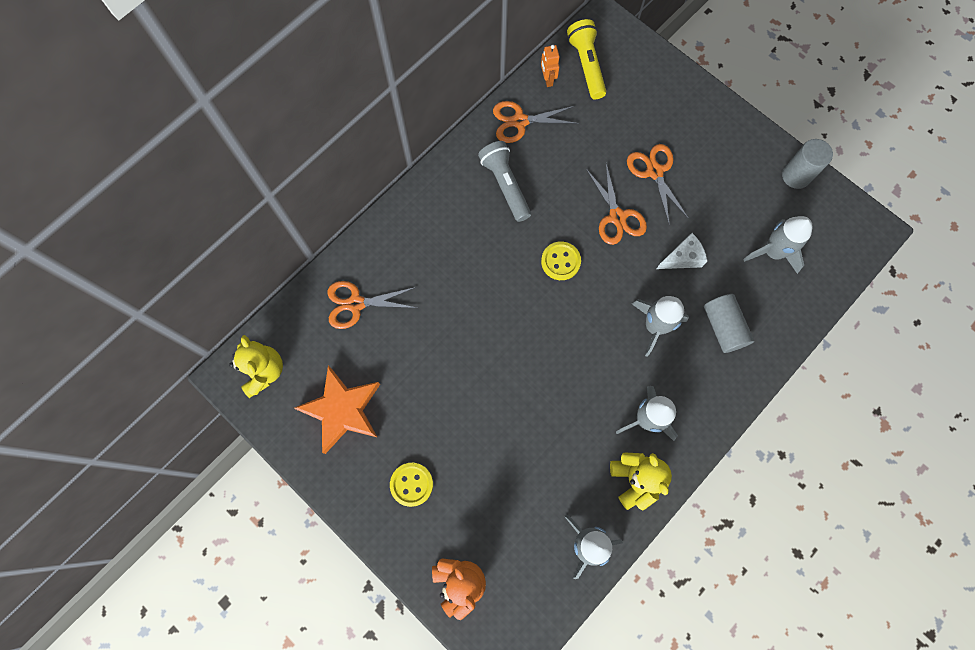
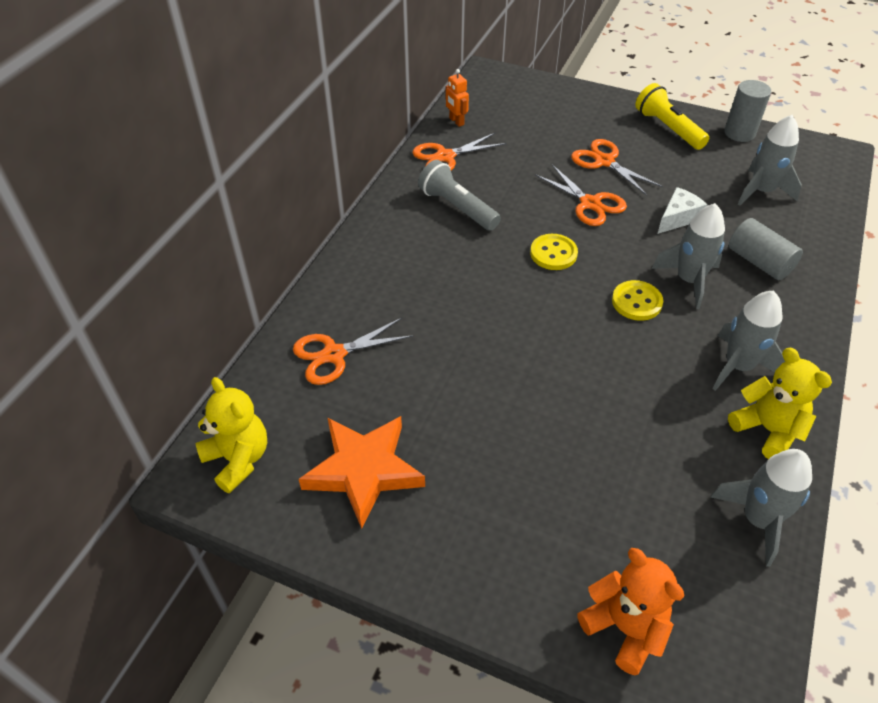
camera: 20 degrees left, 25 degrees down
yellow button [390,463,433,507] -> yellow button moved to [612,280,663,321]
yellow flashlight [567,19,606,99] -> yellow flashlight moved to [635,83,709,150]

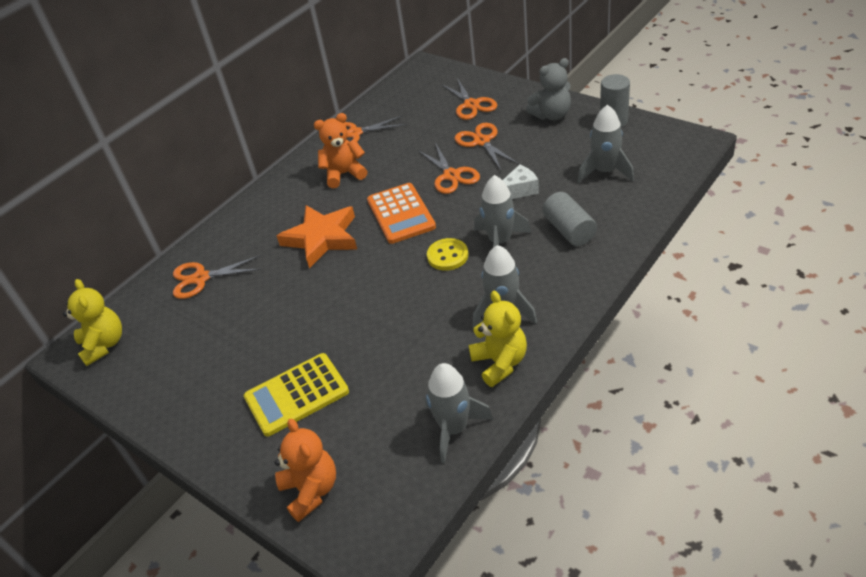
camera: 20 degrees right, 5 degrees down
orange star [299,416,425,529] -> orange star moved to [277,205,357,268]
grey flashlight [418,160,501,231] -> orange teddy bear [314,113,367,188]
orange robot [446,69,469,127] -> none
yellow button [530,234,578,270] -> orange calculator [367,183,436,244]
yellow flashlight [635,83,709,150] -> grey teddy bear [526,58,571,120]
none -> yellow calculator [244,353,349,436]
none -> orange scissors [441,78,497,120]

